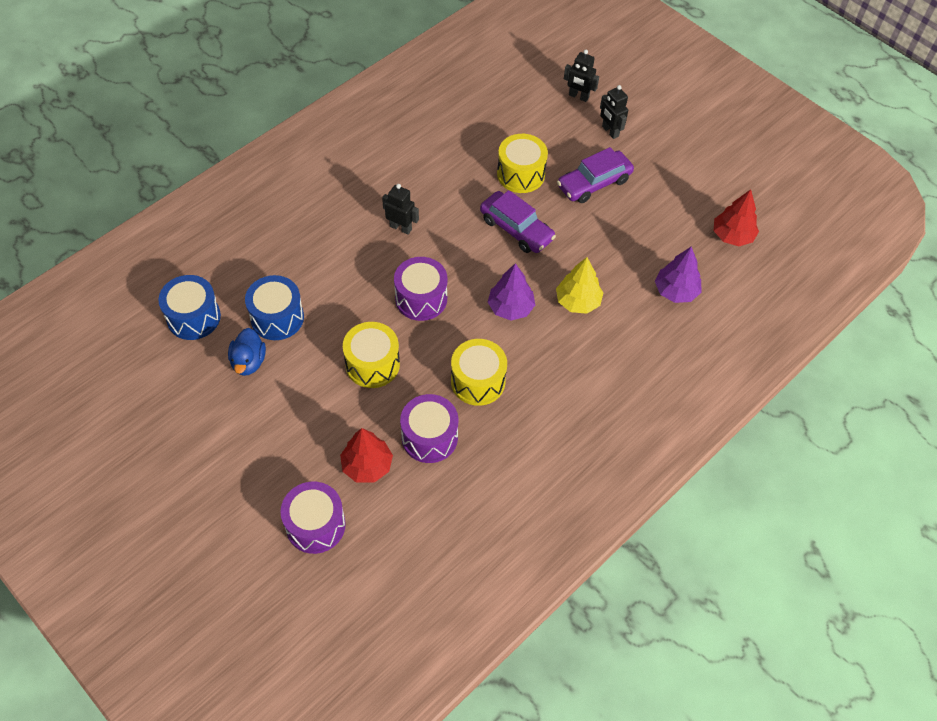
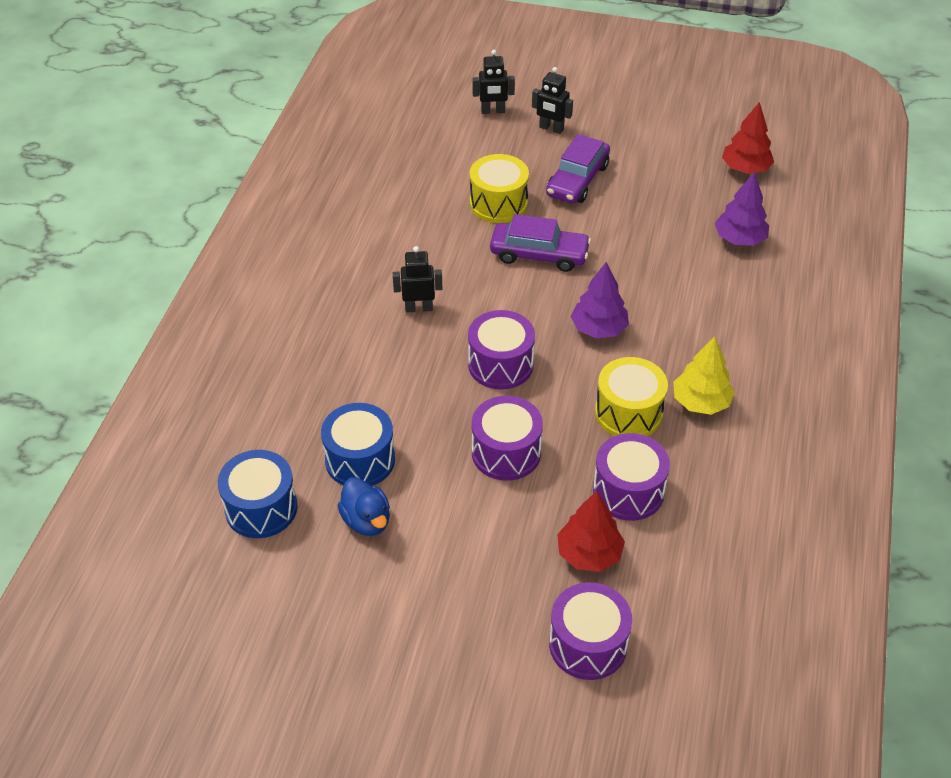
camera: 30 degrees left, 10 degrees down
yellow drum [343,322,400,388] -> purple drum [472,396,543,481]
yellow tree [556,257,604,314] -> yellow tree moved to [673,336,735,415]

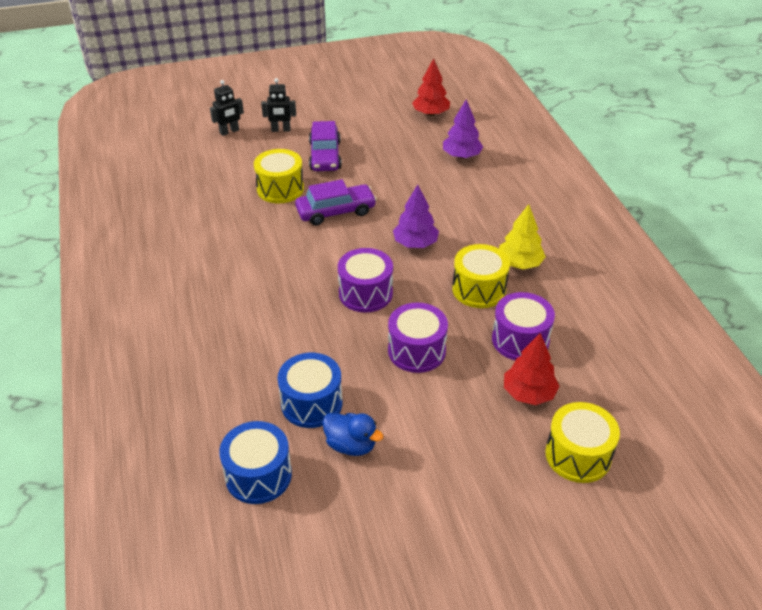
camera: 30 degrees left, 5 degrees down
black robot [393,246,442,312] -> none
purple drum [549,582,632,680] -> yellow drum [545,402,620,483]

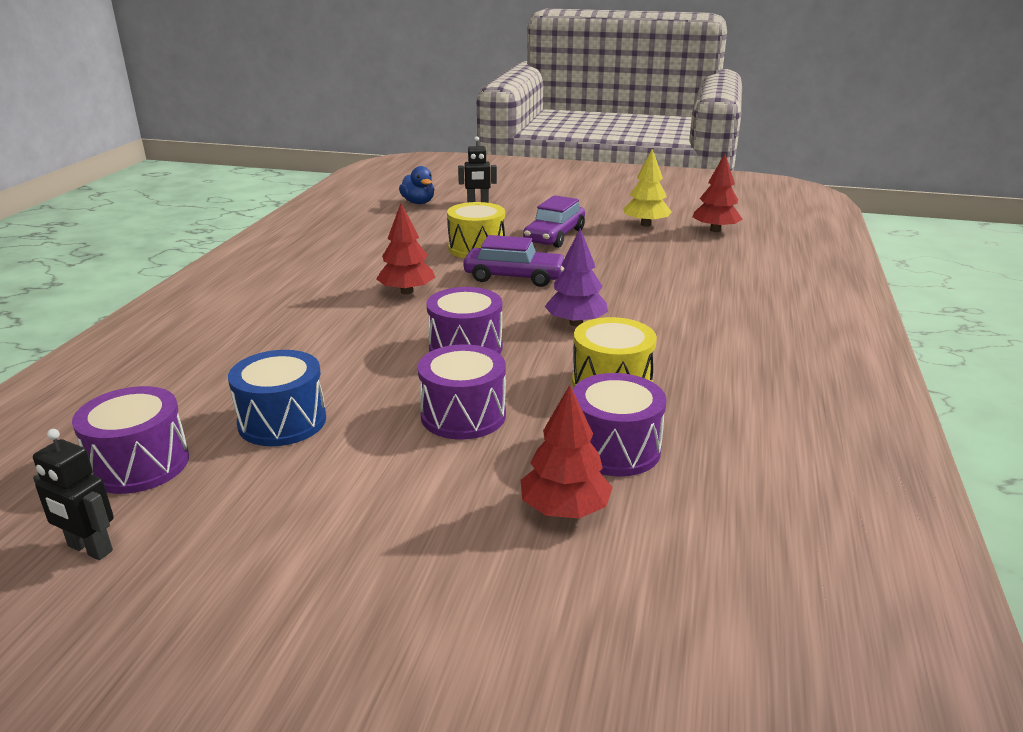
camera: 30 degrees right, 15 degrees down
blue drum [219,421,292,504] -> purple drum [72,386,189,494]
black robot [261,78,296,132] -> black robot moved to [33,429,114,560]
blue duck [323,413,383,456] -> blue duck moved to [399,166,434,204]
purple tree [443,99,483,159] -> none
yellow tree [499,204,546,269] -> yellow tree moved to [623,149,672,227]
yellow drum [545,402,620,483] -> none
none -> red tree [376,203,435,294]

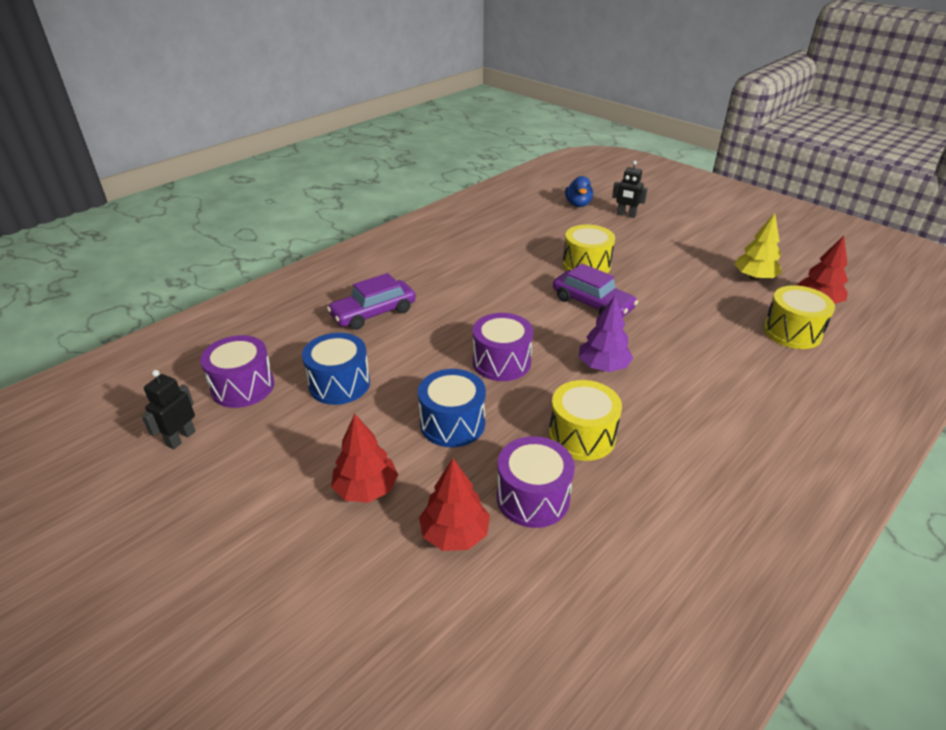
camera: 30 degrees right, 10 degrees up
black robot [33,429,114,560] -> black robot turned 60 degrees clockwise [142,370,195,449]
red tree [376,203,435,294] -> red tree moved to [331,414,398,503]
purple drum [418,344,506,440] -> blue drum [418,369,486,447]
purple car [523,195,585,248] -> purple car moved to [327,273,416,330]
none -> yellow drum [763,285,835,349]

